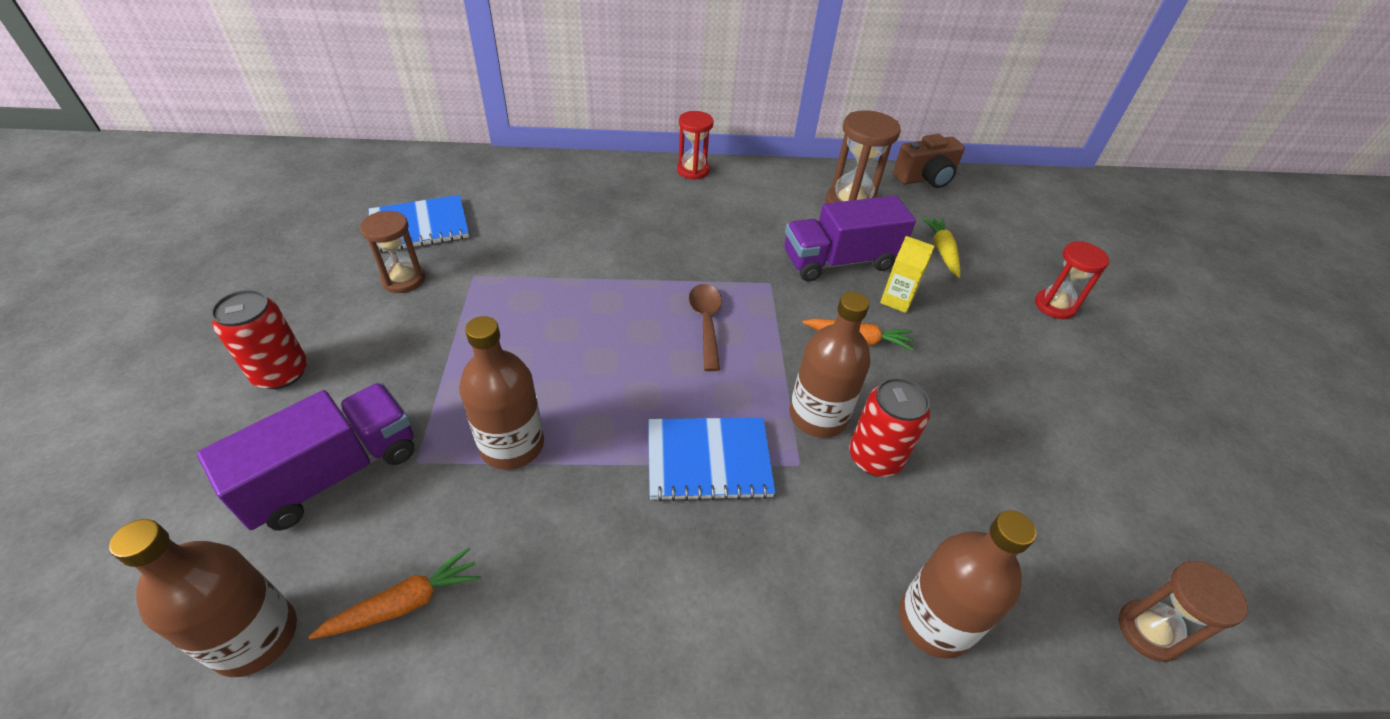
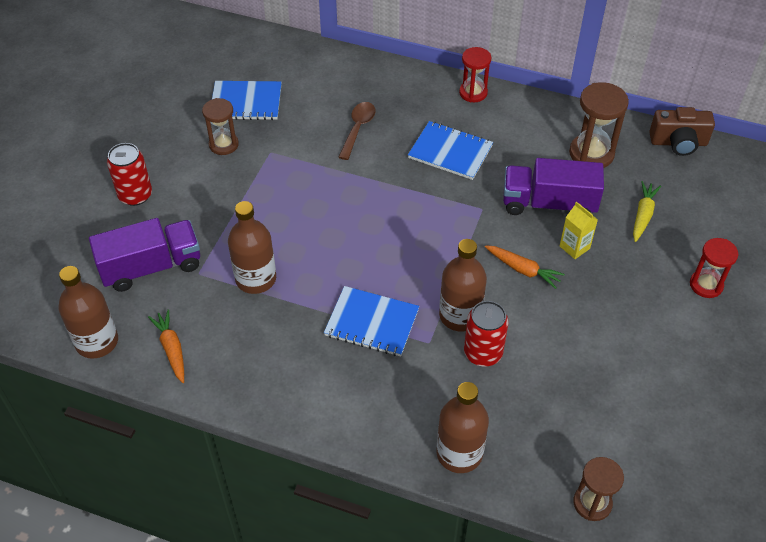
camera: 25 degrees right, 5 degrees up
orange carrot [308,547,481,639] -> orange carrot turned 105 degrees counterclockwise [148,309,184,383]
brown spoon [689,284,722,371] -> brown spoon moved to [338,102,376,160]
none -> blue notebook [408,121,493,180]

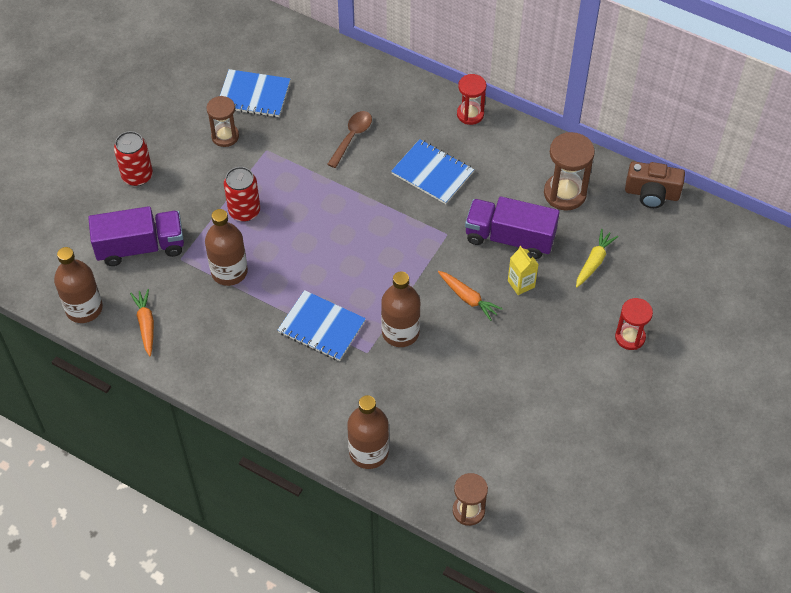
camera: 10 degrees right, 5 degrees up
red can [464,301,508,367] -> red can moved to [224,167,260,222]

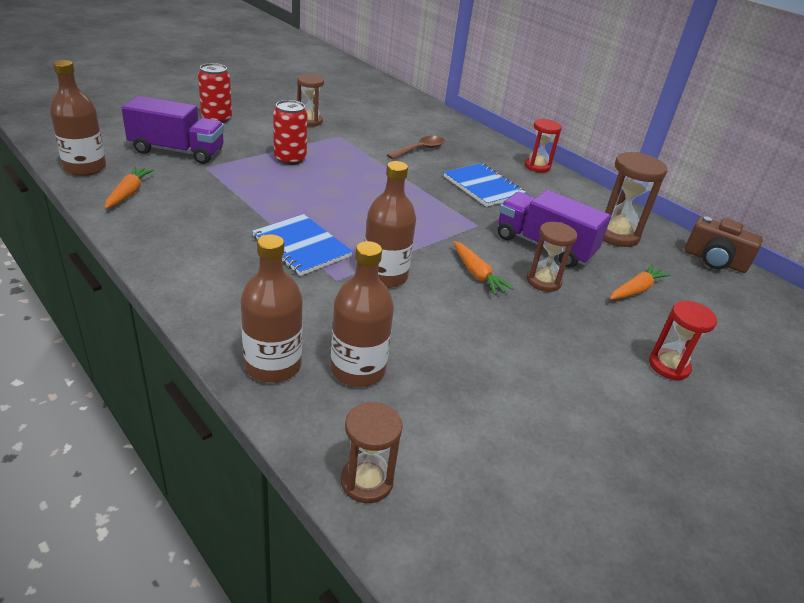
camera: 15 degrees right, 20 degrees down
brown bottle [205,209,248,286] -> brown bottle moved to [331,241,394,387]
blue notebook [220,69,290,117] -> none
yellow carton [508,246,539,295] -> brown hourglass [527,222,577,292]
yellow carrot [576,229,618,287] -> orange carrot [610,264,671,300]

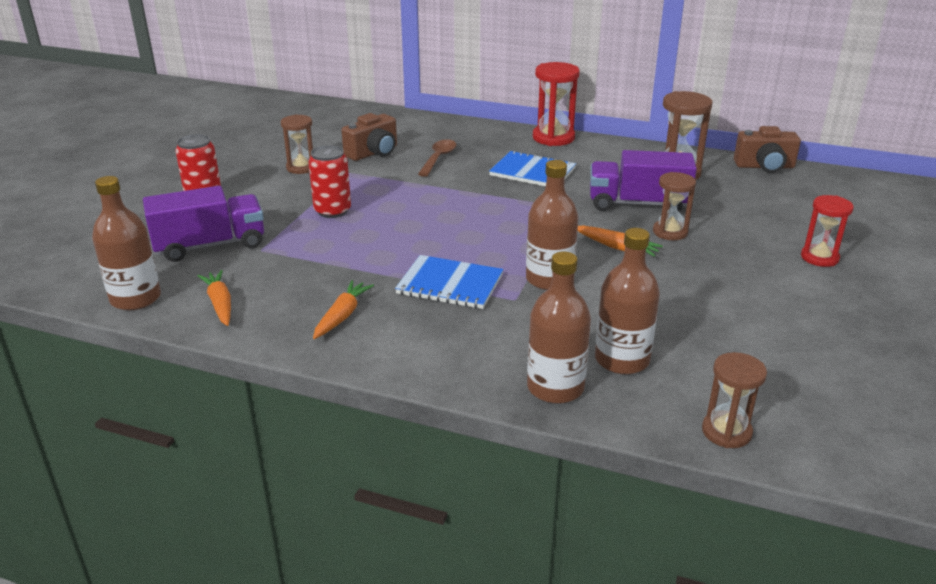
camera: 25 degrees left, 5 degrees down
red hourglass [524,118,562,173] -> red hourglass [533,62,580,146], size x1.51
orange carrot [610,264,671,300] -> orange carrot moved to [313,280,374,339]
none -> brown camera [341,113,397,161]

